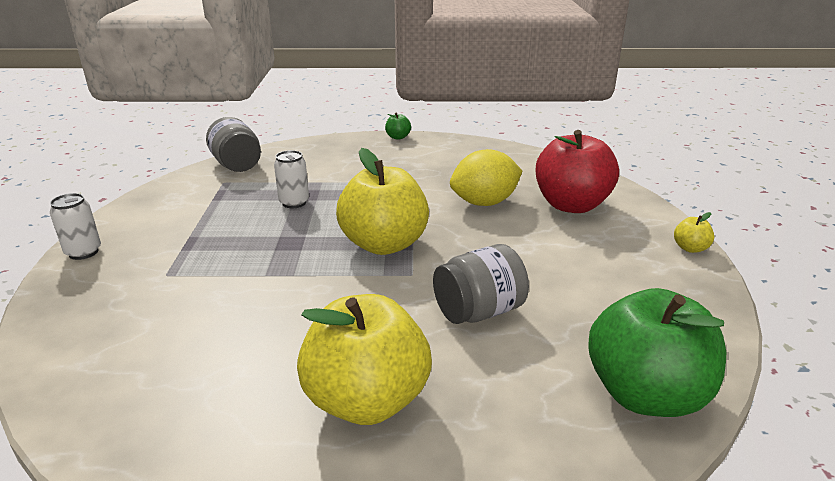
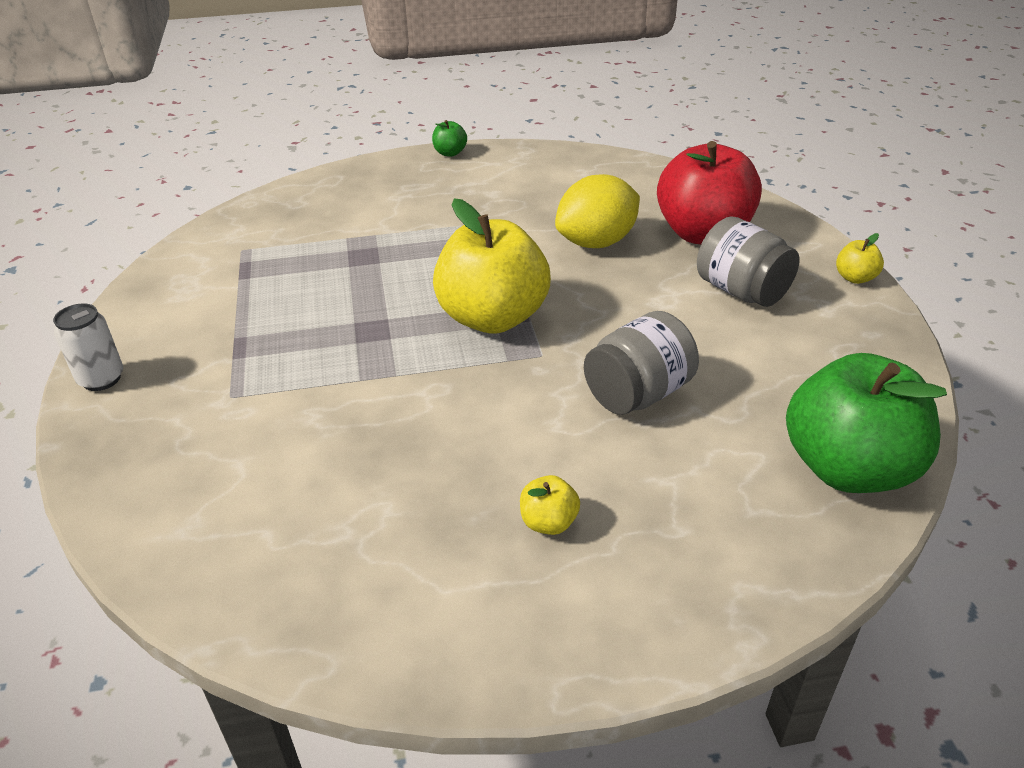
camera: 10 degrees left, 10 degrees up
grey jar [206,117,261,172] -> grey jar moved to [697,216,800,307]
white can [274,150,309,208] -> none
yellow apple [297,294,432,425] -> yellow apple [520,475,580,535], size x0.41

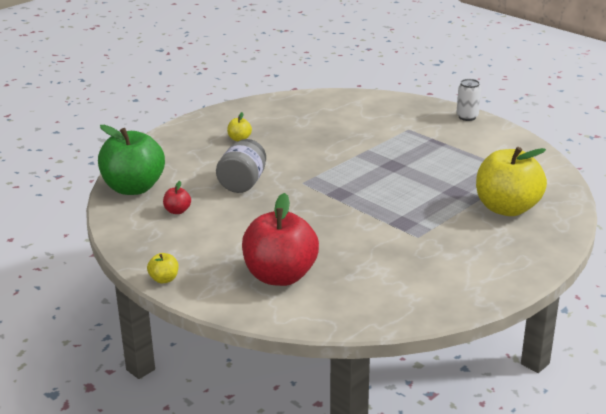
camera: 145 degrees right, 10 degrees down
green apple [432,120,467,157] -> none
yellow apple [433,198,551,334] -> yellow apple moved to [476,147,547,216]
yellow lemon [555,174,640,248] -> none
grey jar [697,216,800,307] -> none
none -> red apple [163,181,191,214]

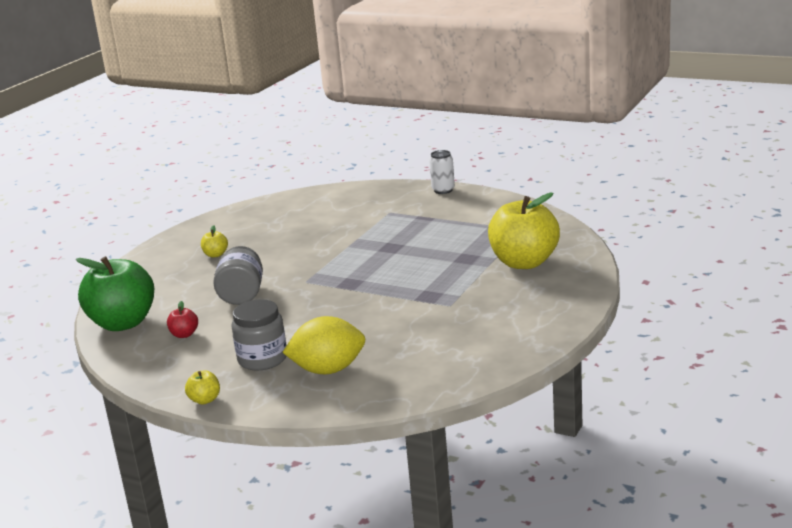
camera: 15 degrees left, 5 degrees down
red apple [242,193,319,286] -> yellow lemon [282,316,366,374]
none -> grey jar [232,299,286,370]

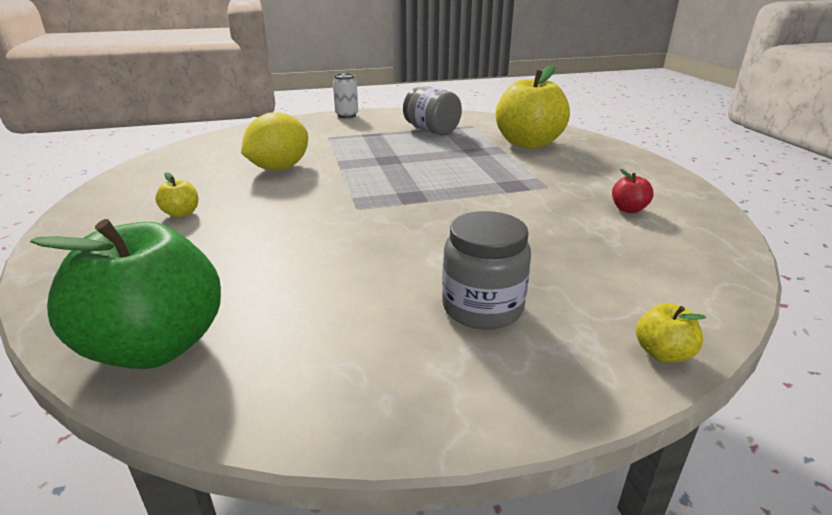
camera: 45 degrees left, 5 degrees up
red apple [167,301,198,338] -> red apple moved to [612,169,654,213]
yellow apple [185,371,220,404] -> yellow apple moved to [636,303,706,363]
grey jar [213,246,263,305] -> grey jar moved to [403,86,462,135]
yellow lemon [282,316,366,374] -> yellow lemon moved to [241,112,308,171]

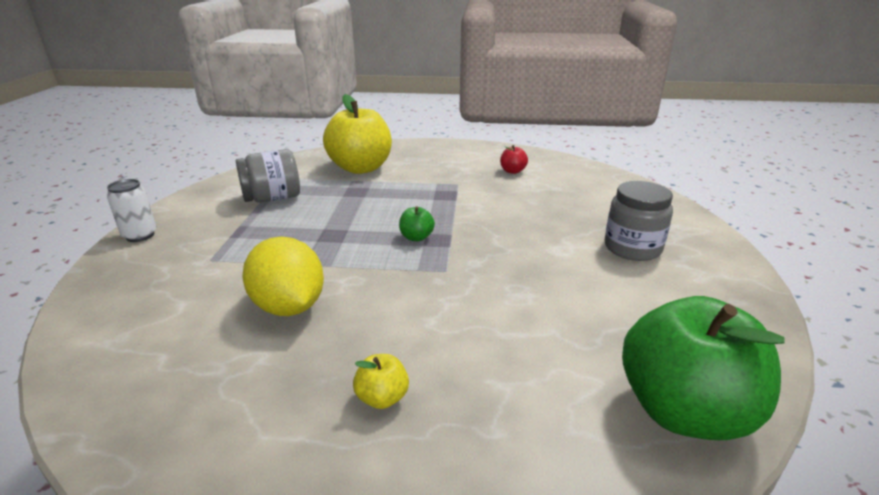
camera: 70 degrees left, 0 degrees up
yellow apple [636,303,706,363] -> none
none -> green apple [399,206,435,241]

